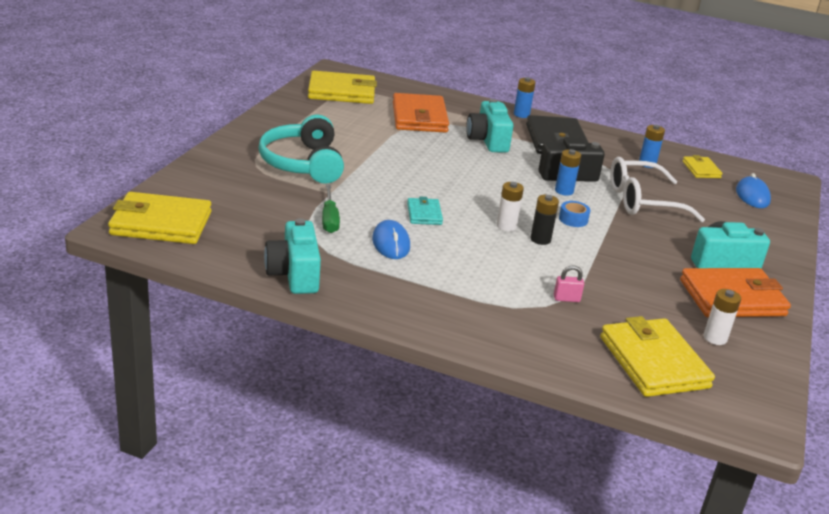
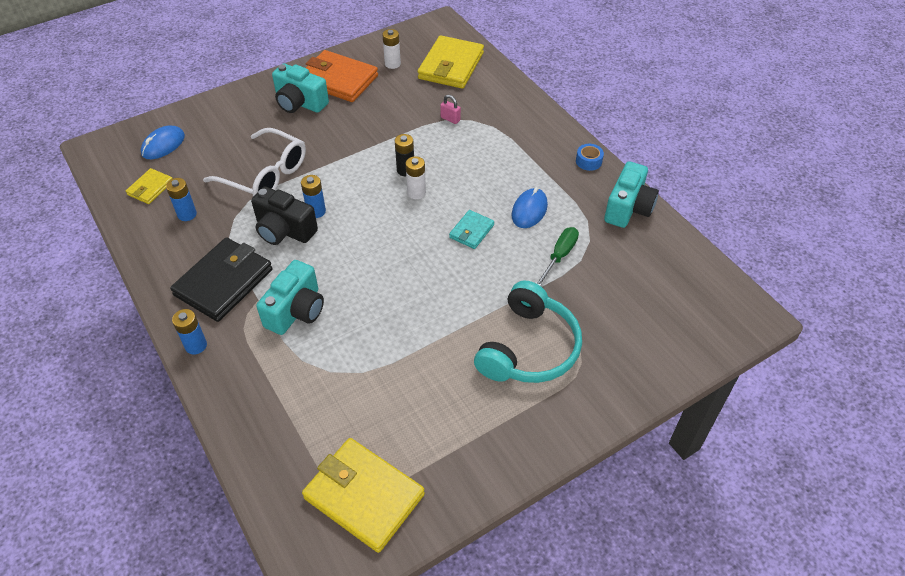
camera: 140 degrees left, 20 degrees up
yellow wallet [108,192,212,244] -> none
orange wallet [393,93,449,133] -> none
blue tape [559,201,591,227] -> blue tape moved to [576,144,604,171]

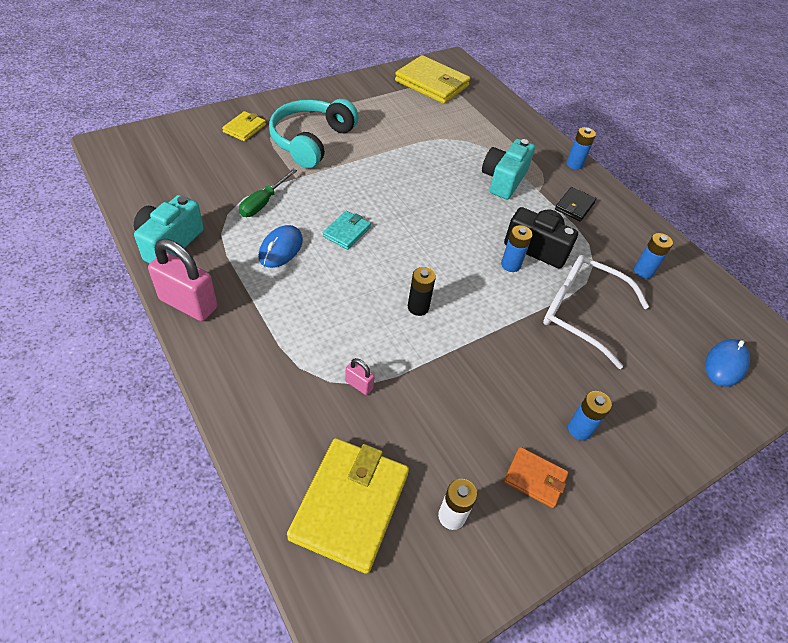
camera: 175 degrees right, 0 degrees up
yellow wallet [126,168,173,204] -> yellow wallet moved to [222,111,266,141]
black wallet [170,237,273,322] -> black wallet [555,187,596,222], size x0.51
turquoise camera [272,63,329,113] -> blue battery [568,391,612,440]
orange wallet [306,50,378,102] -> orange wallet [504,447,568,508], size x0.51
white battery [406,156,426,199] -> none
blue tape [576,144,604,171] -> pink padlock [148,239,217,321]

